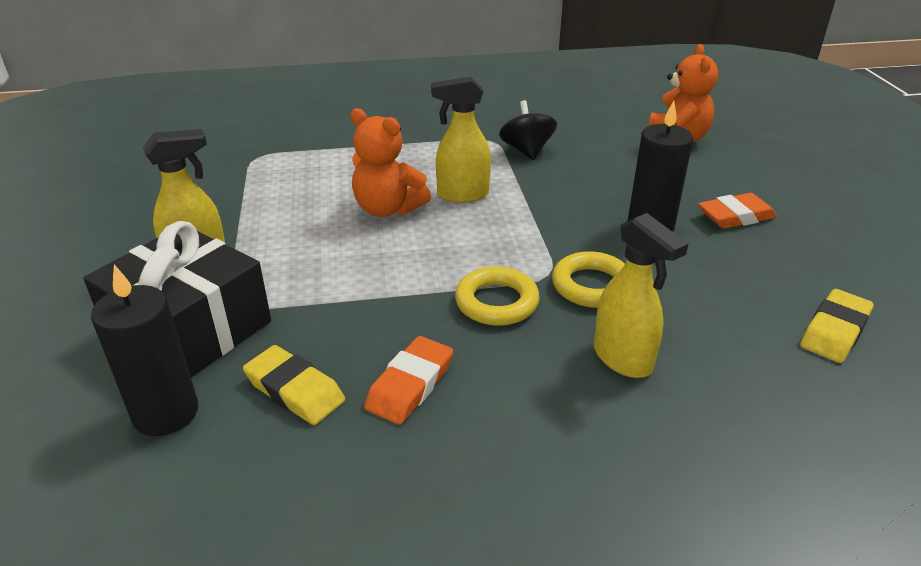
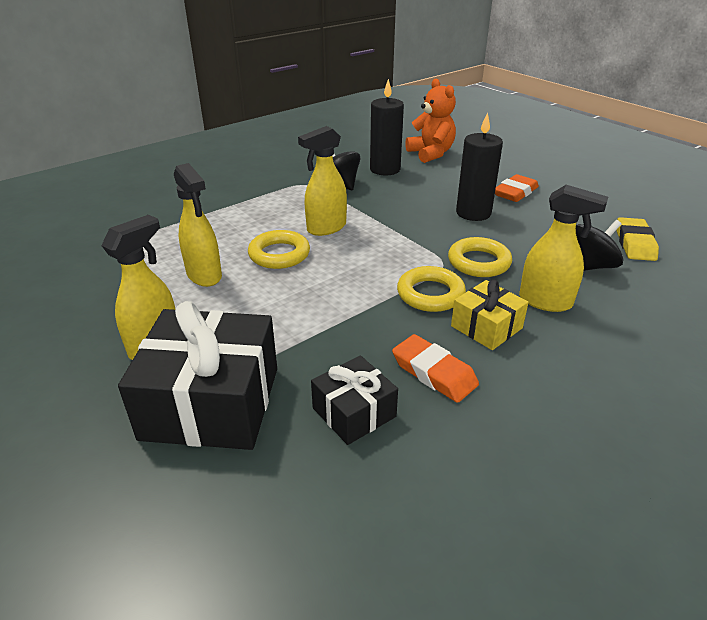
camera: 30 degrees left, 0 degrees up
black candle [91,265,198,436] -> black candle moved to [370,79,404,175]
yellow eraser [243,345,345,425] -> black gift [311,355,398,445]
orange teddy bear [350,108,431,217] -> yellow ring [248,230,310,269]
orange eraser [364,336,453,425] -> orange eraser turned 45 degrees counterclockwise [392,334,479,403]
none -> yellow spray bottle [174,163,222,287]
none -> yellow gift [451,280,529,350]
none -> black spinning top [576,220,624,271]

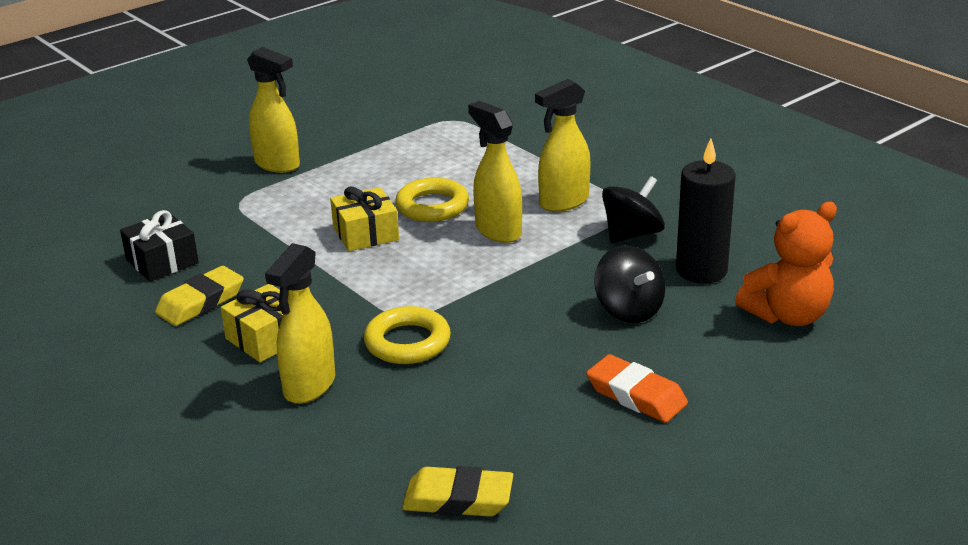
camera: 90 degrees right, 5 degrees down
black gift [118,301,277,450] -> none
yellow spray bottle [174,163,222,287] -> yellow spray bottle moved to [535,79,591,212]
orange eraser [392,334,479,403] -> yellow eraser [155,266,244,326]
yellow ring [397,266,466,312] -> none
black candle [456,112,503,221] -> none
black spinning top [576,220,624,271] -> black spinning top moved to [594,245,665,323]
none -> yellow gift [330,187,399,251]

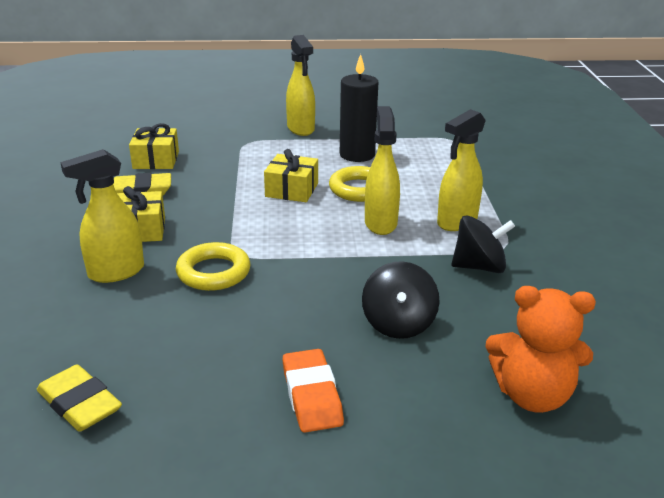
camera: 35 degrees right, 0 degrees up
black gift [120,210,199,281] -> yellow gift [129,123,179,169]
yellow spray bottle [535,79,591,212] -> yellow spray bottle turned 45 degrees counterclockwise [437,109,486,231]
black candle [676,138,736,283] -> black candle moved to [340,54,378,162]

